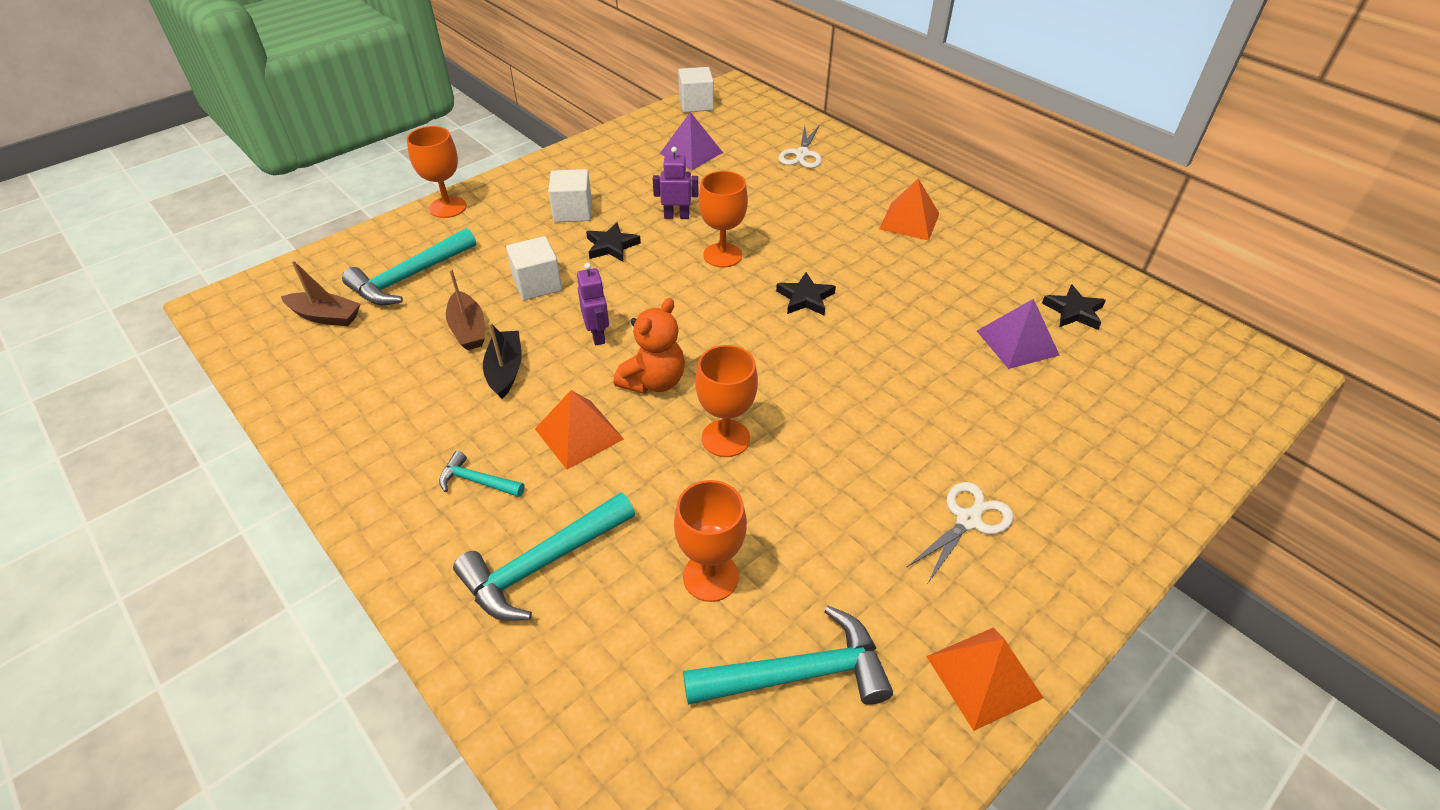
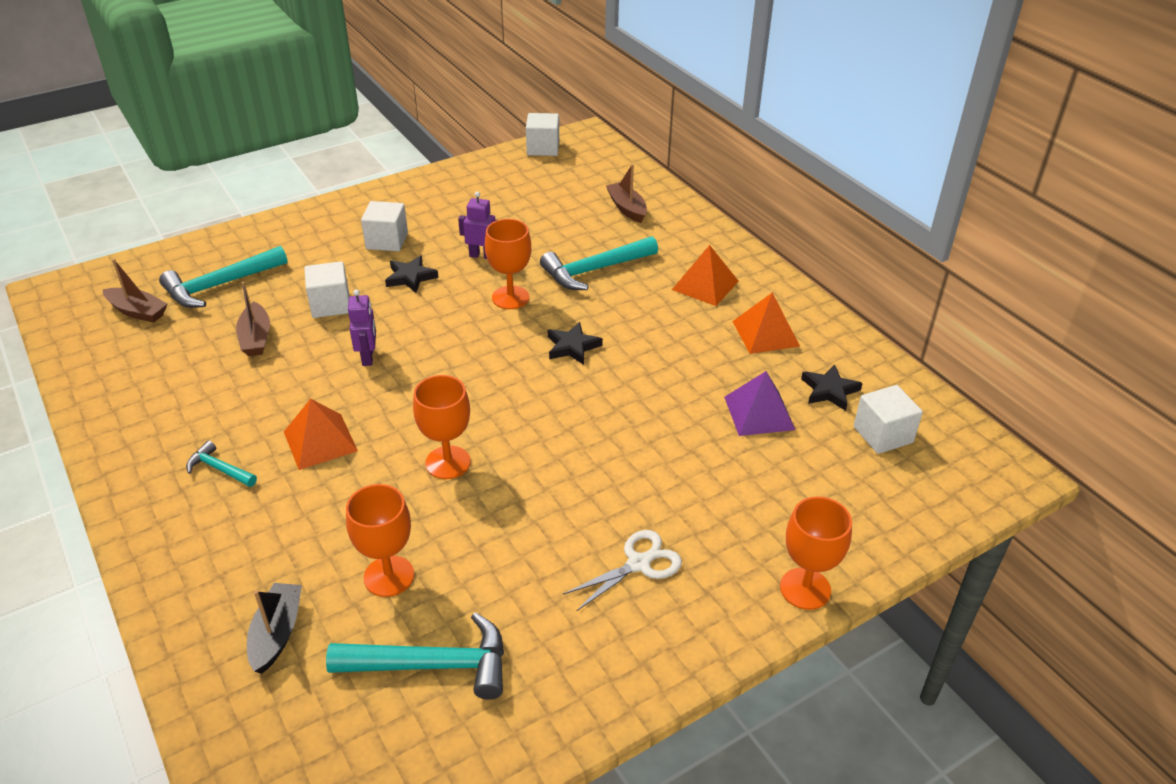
camera: 10 degrees right, 5 degrees down
orange goblet [407,126,467,218] -> orange goblet moved to [780,496,852,610]
turquoise hammer [453,492,635,621] -> turquoise hammer moved to [540,236,658,290]
black boat [483,322,522,399] -> black boat moved to [247,583,302,674]
orange teddy bear [614,298,685,394] -> none
purple pyramid [660,112,723,170] -> none
white scissors [779,126,822,168] -> brown boat [606,164,647,223]
orange pyramid [926,627,1043,731] -> orange pyramid moved to [732,293,800,354]
none -> white cube [854,385,923,454]

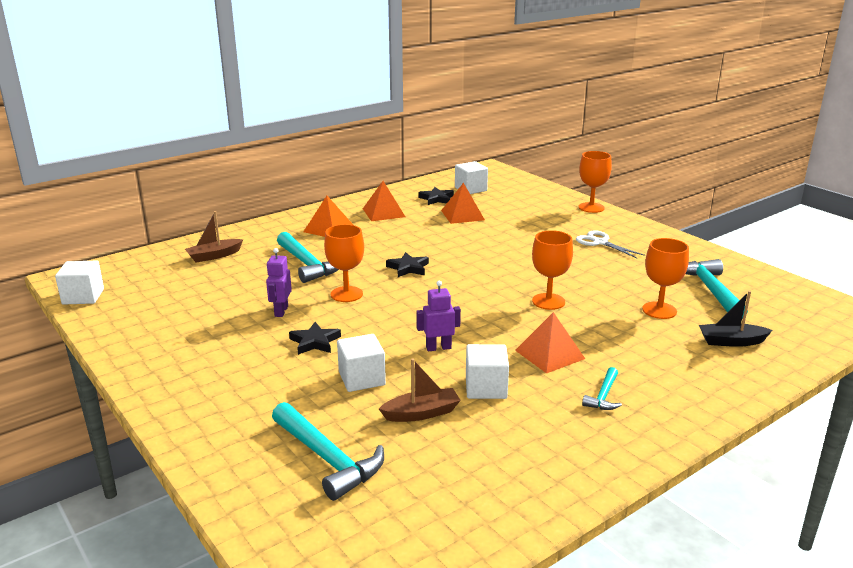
camera: 95 degrees left, 15 degrees down
brown boat [103,259,168,323] -> none
white cube [361,201,408,251] -> white cube moved to [466,344,509,399]
purple pyramid [724,371,795,436] -> orange pyramid [441,183,485,224]

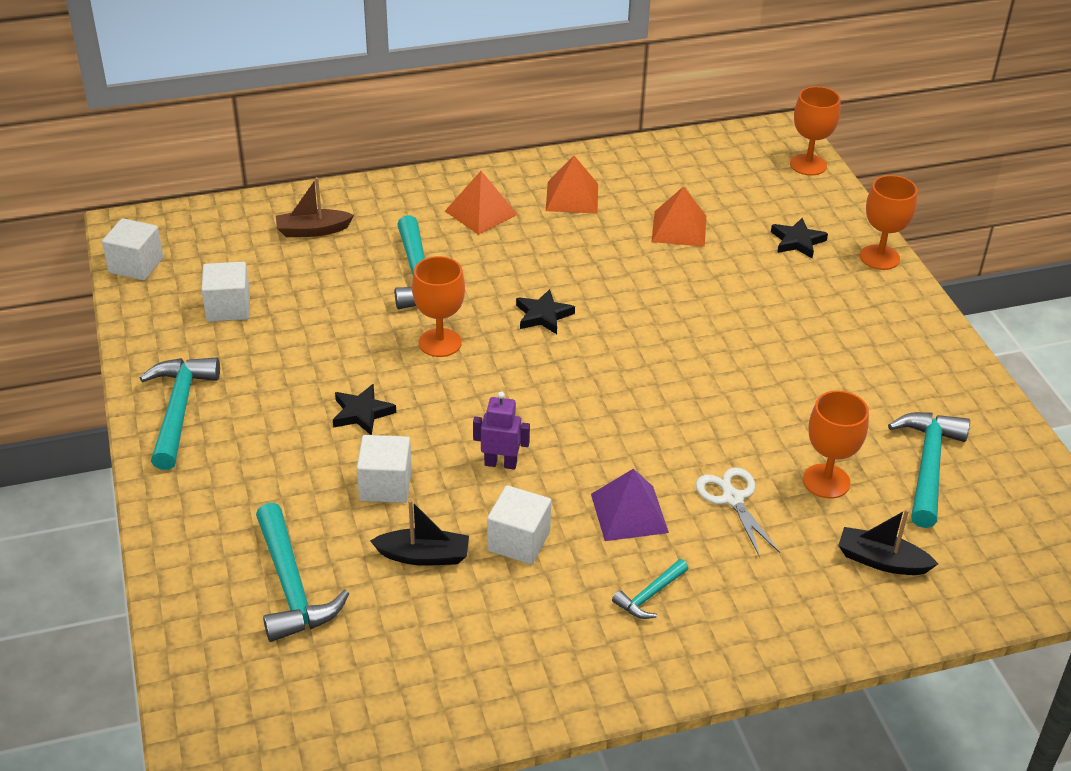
camera: 20 degrees right, 15 degrees up
purple robot [266,248,292,317] -> none
brown boat [379,358,461,422] -> black boat [370,500,469,566]
black star [418,187,454,205] -> black star moved to [771,218,828,258]
white cube [455,161,488,194] -> white cube moved to [201,261,250,322]
orange pyramid [515,312,585,374] -> purple pyramid [591,468,669,541]
orange goblet [532,230,573,310] -> orange goblet moved to [790,86,840,176]
white scissors [576,230,645,258] -> white scissors moved to [696,467,780,557]
none -> turquoise hammer [140,357,220,470]

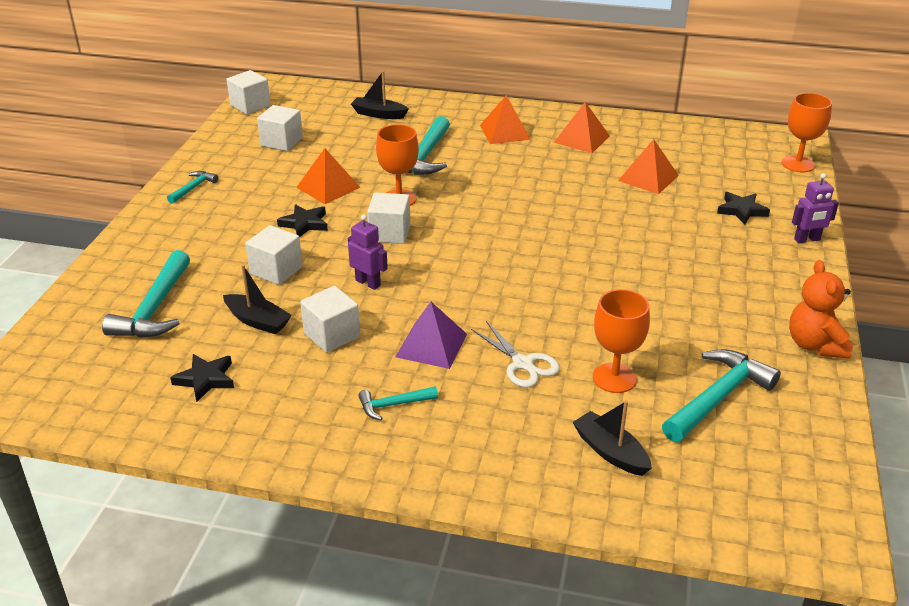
camera: 30 degrees right, 5 degrees down
turquoise hammer [140,357,220,470] -> turquoise hammer [167,171,218,204], size x0.53
brown boat [276,177,354,237] -> black boat [351,71,409,119]
black star [516,289,575,334] -> black star moved to [170,354,234,402]
white scissors [696,467,780,557] -> white scissors turned 135 degrees clockwise [471,321,560,388]
orange goblet [860,175,917,270] -> purple robot [792,173,839,243]
none -> orange pyramid [296,148,361,204]
none -> white cube [367,192,410,244]
none -> orange teddy bear [789,260,853,359]

